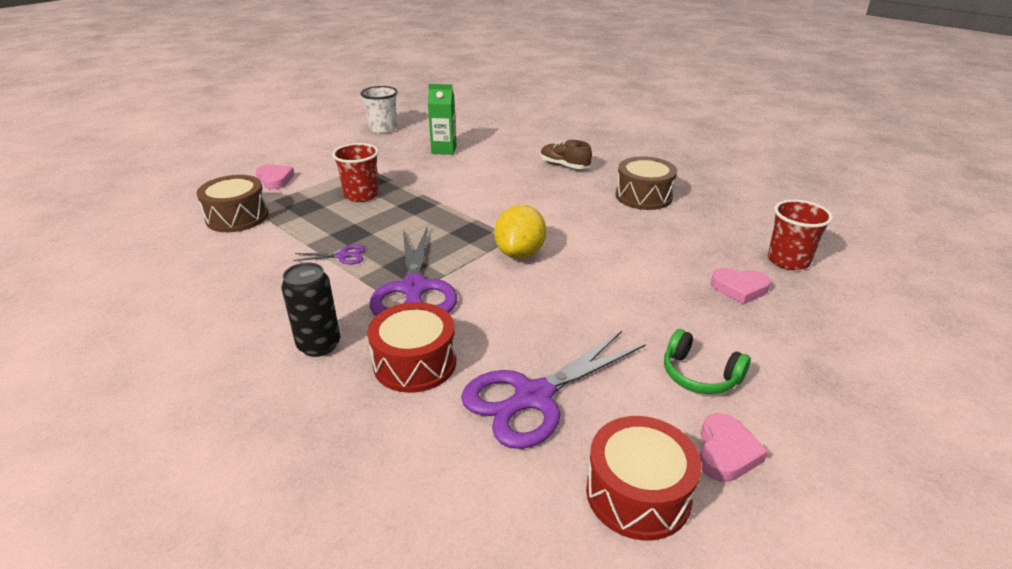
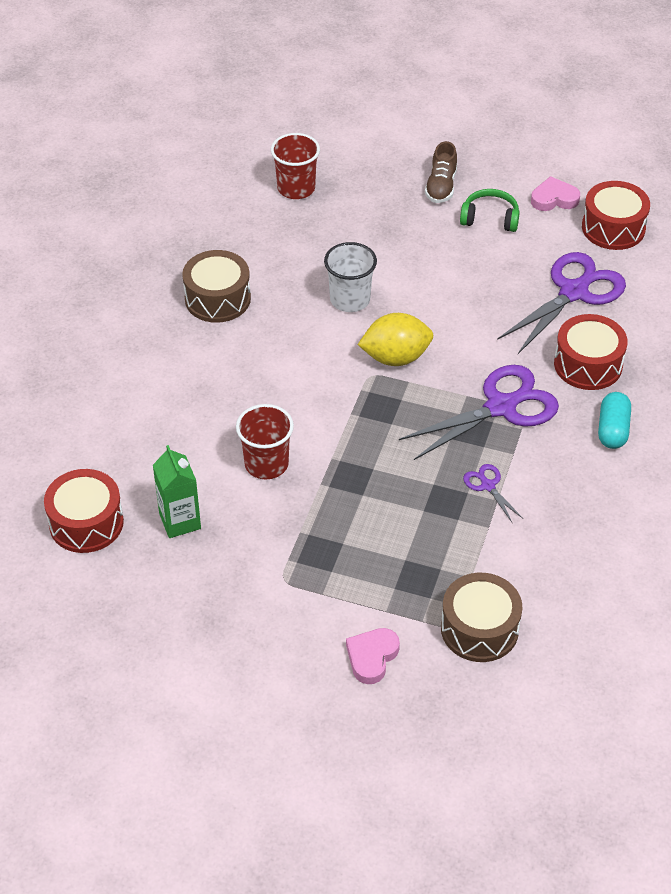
camera: 115 degrees left, 15 degrees up
black can [281,262,340,357] -> turquoise capsule [598,392,631,449]
red cup [332,143,379,202] -> red cup moved to [236,404,294,479]
white cup [361,86,398,134] -> white cup moved to [324,242,377,312]
purple scissors [461,331,646,449] -> purple scissors turned 75 degrees counterclockwise [497,252,626,354]
brown shoe [541,140,592,169] -> brown shoe moved to [425,141,457,203]
green headphones [664,329,751,394] -> green headphones turned 90 degrees counterclockwise [460,189,520,232]
pink heart [711,268,771,305] -> none
none -> red drum [44,469,124,553]

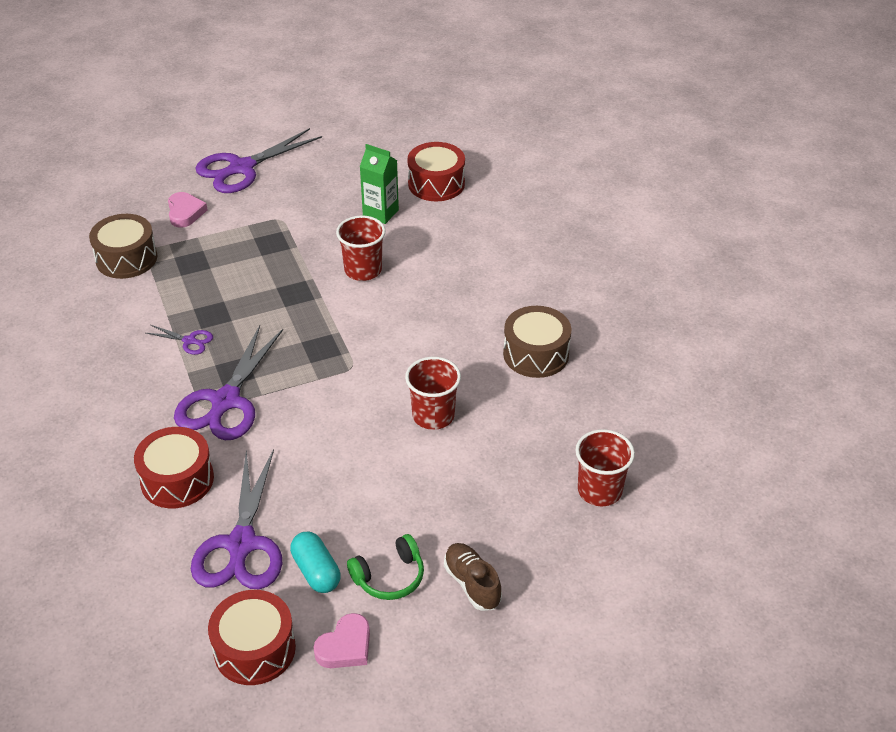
camera: 140 degrees right, 5 degrees down
white cup [324,242,377,312] -> red cup [405,357,461,430]
yellow lemon [358,313,434,366] -> none
turquoise capsule [598,392,631,449] -> turquoise capsule moved to [290,532,341,593]
none -> purple scissors [195,128,322,193]

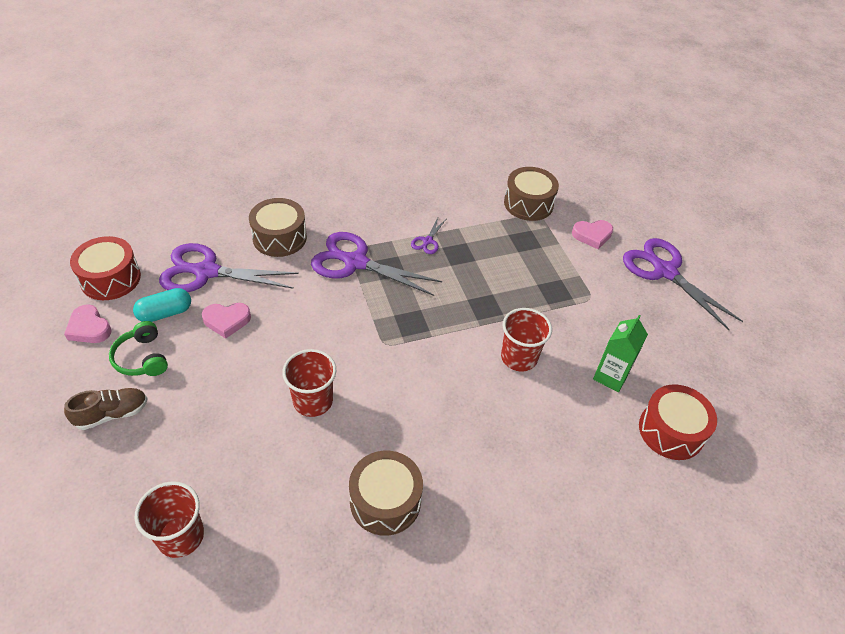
camera: 90 degrees right, 5 degrees up
red drum [134,427,214,508] -> brown drum [249,198,307,257]
none -> pink heart [202,303,251,339]

